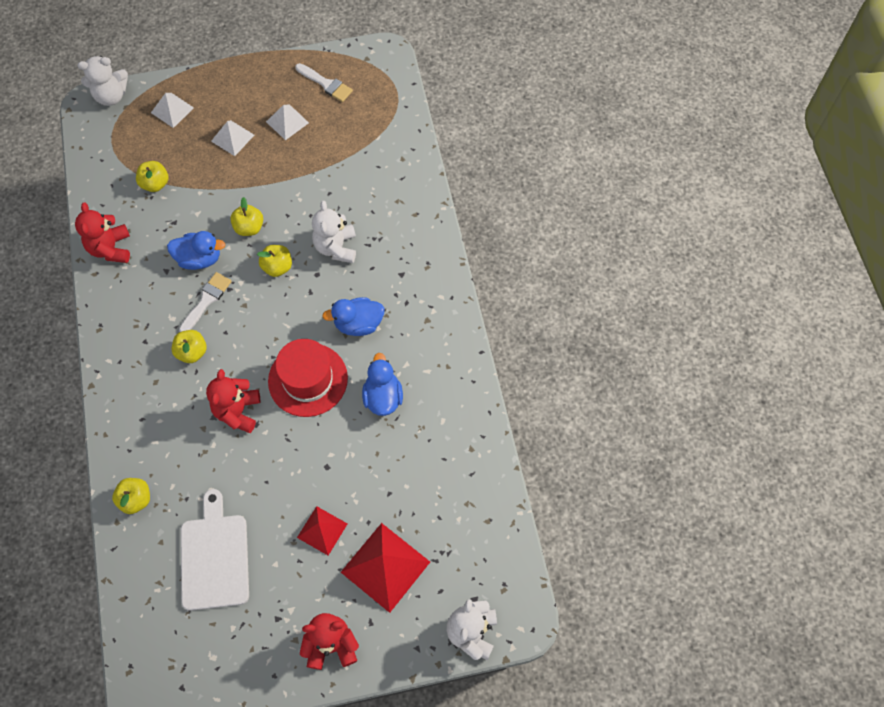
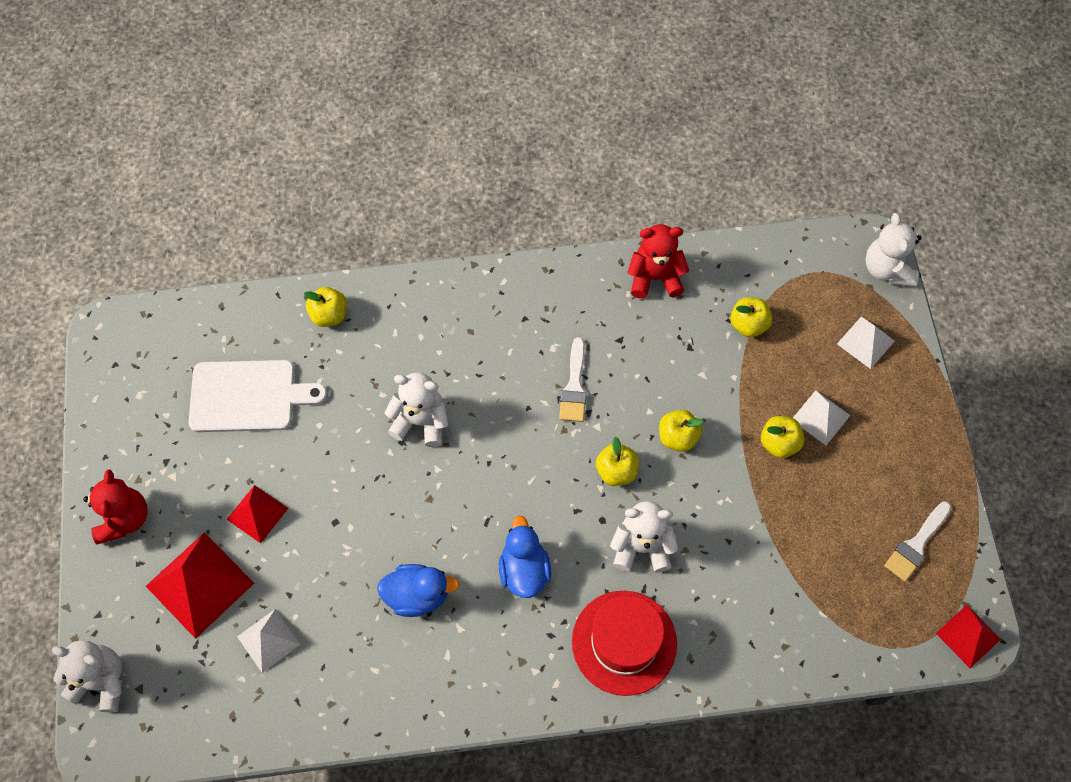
camera: 95 degrees right, 0 degrees up
blue duck [167,231,225,270] -> none
yellow apple [172,330,207,363] -> yellow apple moved to [761,416,804,458]
white brush [179,272,232,332] -> white brush turned 60 degrees clockwise [559,337,587,422]
red teddy bear [206,369,260,433] -> white teddy bear [385,372,448,447]
white pyramid [266,104,309,140] -> white pyramid moved to [237,609,301,673]
red hat [268,339,348,417] -> red hat moved to [572,591,677,696]
none -> red pyramid [936,605,1001,668]

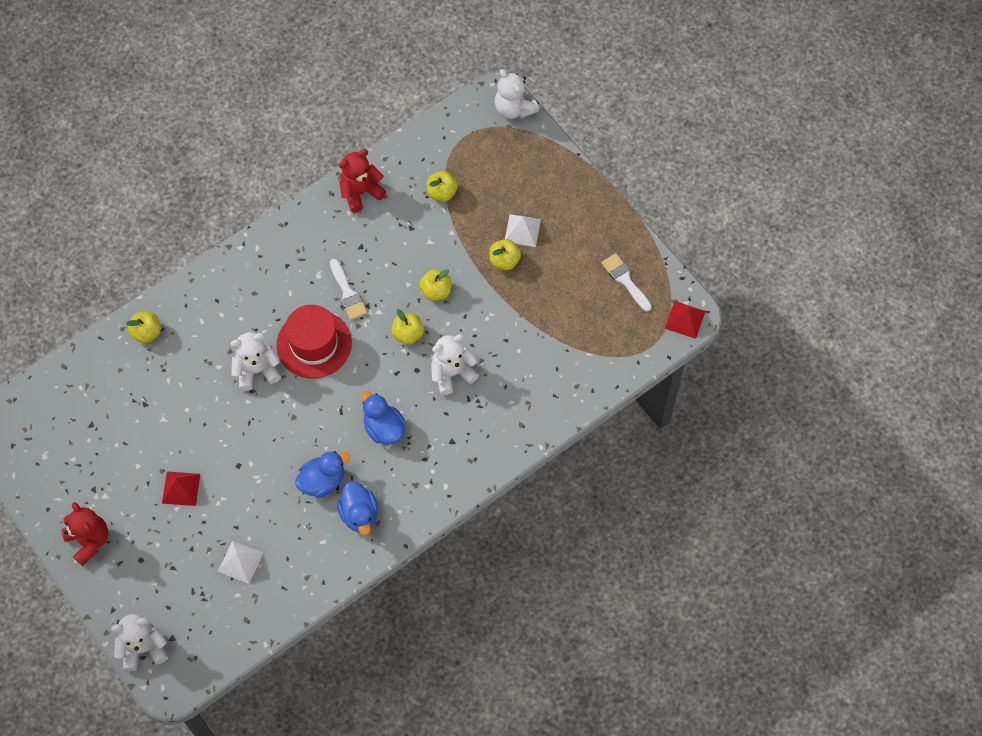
camera: 30 degrees left, 0 degrees up
red pyramid [146,532,254,639] -> none
white cutting board [189,360,327,432] -> none
red hat [572,591,677,696] -> red hat moved to [276,305,352,378]
white pyramid [837,317,895,369] -> none
white brush [884,502,951,582] -> white brush turned 135 degrees clockwise [601,253,652,312]
none -> blue duck [337,481,378,535]

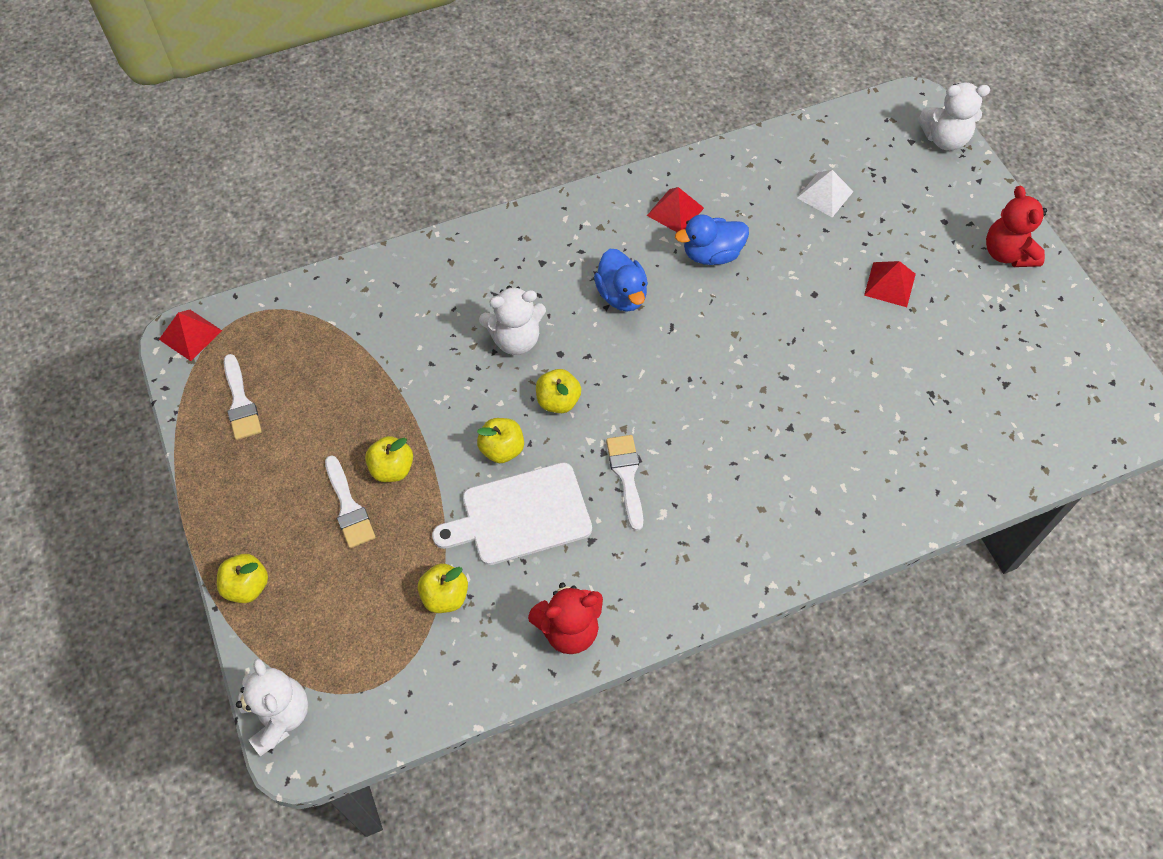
camera: 165 degrees left, 5 degrees down
yellow apple [126,312,161,343] -> yellow apple moved to [217,554,268,603]
white teddy bear [230,332,281,391] -> none
red hat [276,305,352,378] -> none
blue duck [337,481,378,535] -> red pyramid [647,187,704,232]
white pyramid [505,214,541,247] -> white brush [325,455,376,548]
none -> white cutting board [432,462,592,565]

